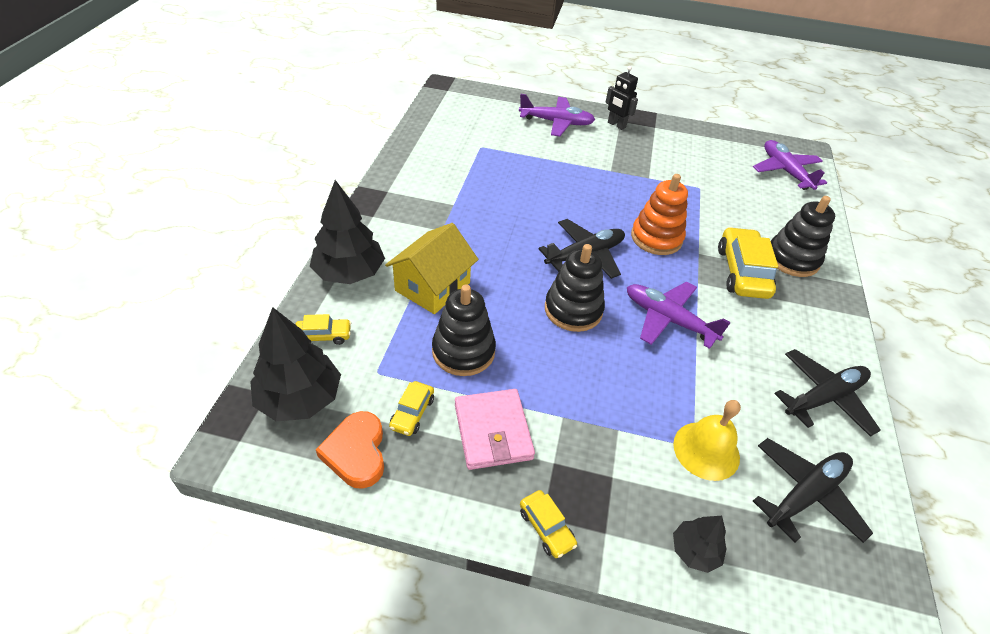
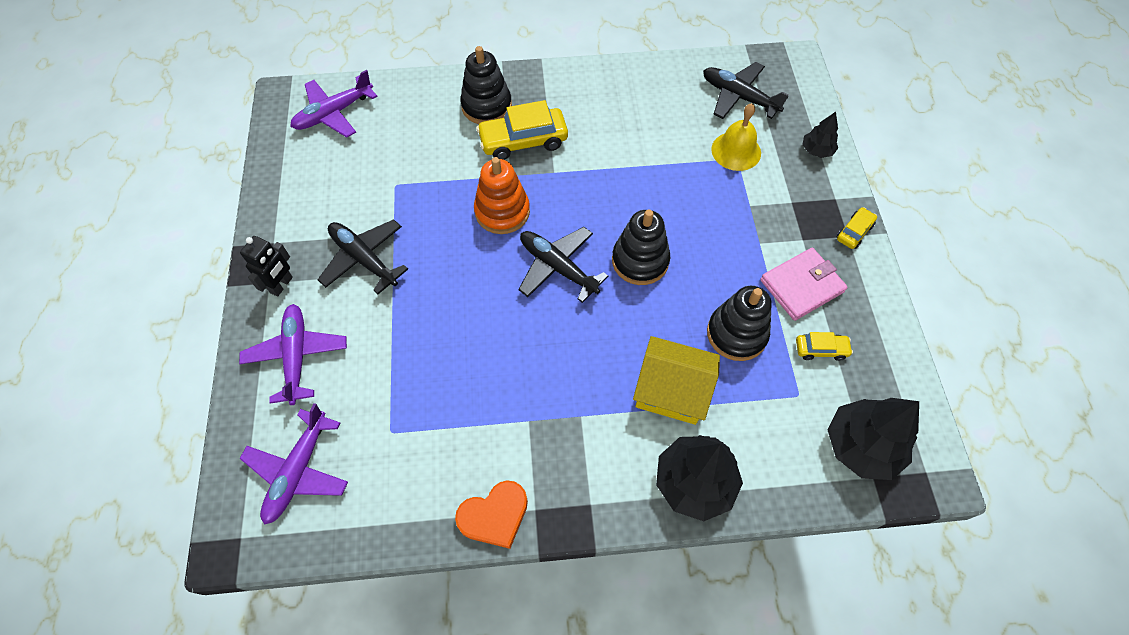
camera: 105 degrees left, 15 degrees up
yellow car [295,314,351,345] -> none
orange heart [316,411,384,489] -> orange heart moved to [455,480,528,549]
purple plane [627,282,731,349] -> purple plane moved to [239,403,348,525]
black plane [774,349,881,437] -> black plane moved to [318,219,408,294]

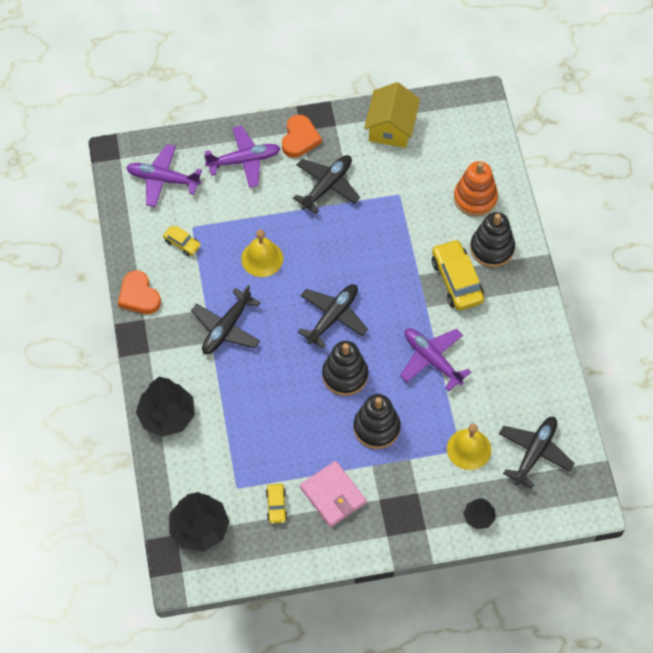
camera: 85 degrees right, 0 degrees up
black robot [240,236,293,297] -> orange heart [282,115,322,158]
purple plane [290,70,378,138] -> purple plane moved to [400,328,471,391]
orange stacking toy [474,157,530,234] -> orange stacking toy moved to [454,161,498,217]
yellow house [633,336,720,425] -> yellow house moved to [364,82,420,148]
black stacking toy [707,286,772,361] -> black stacking toy moved to [354,394,400,449]
yellow car [837,207,877,249] -> yellow car moved to [163,226,201,256]
none -> black plane [191,285,261,354]
none -> yellow bell [241,230,283,277]

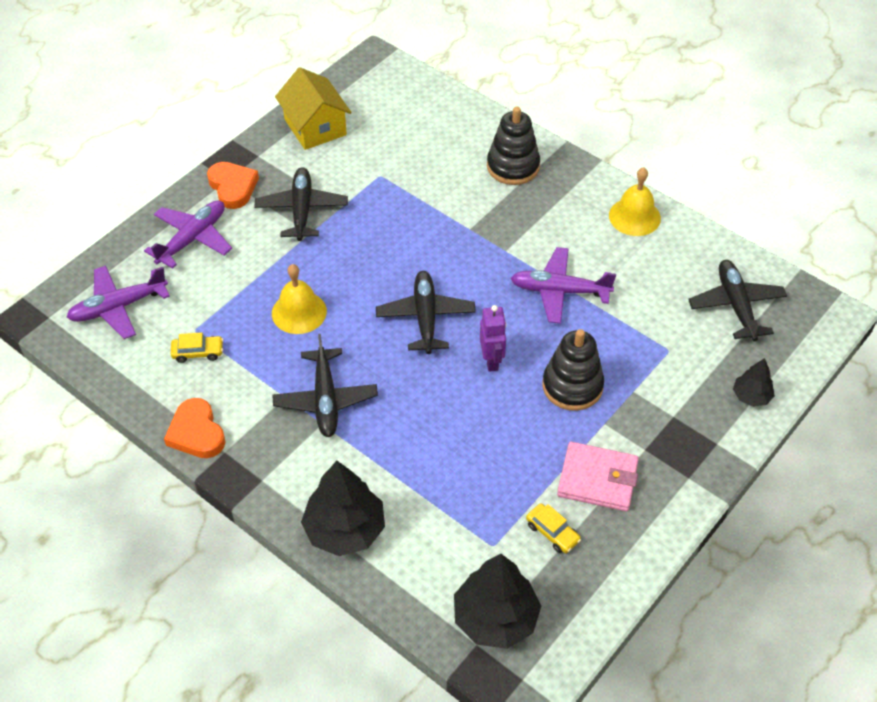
camera: 40 degrees left, 10 degrees down
orange heart [118,270,161,314] -> orange heart turned 45 degrees clockwise [164,398,226,458]
black stacking toy [322,341,368,396] -> purple robot [480,305,506,372]
yellow car [432,239,484,311] -> none
yellow bell [447,424,491,470] -> yellow bell moved to [609,167,661,236]
orange stacking toy [454,161,498,217] -> none

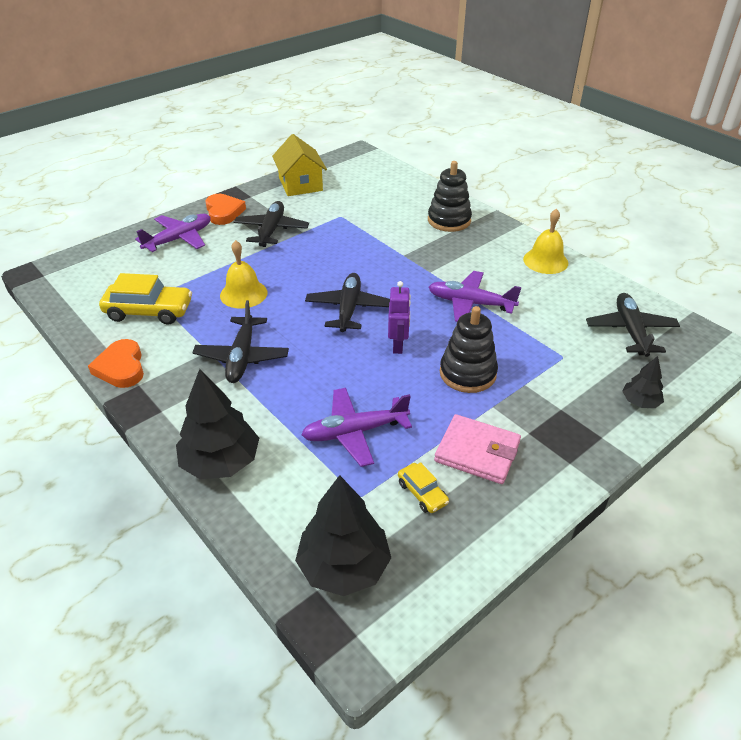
camera: 10 degrees right, 10 degrees down
purple plane [67,265,170,339] -> purple plane moved to [301,388,412,467]
yellow car [171,332,223,363] -> yellow car [99,273,192,325], size x1.92

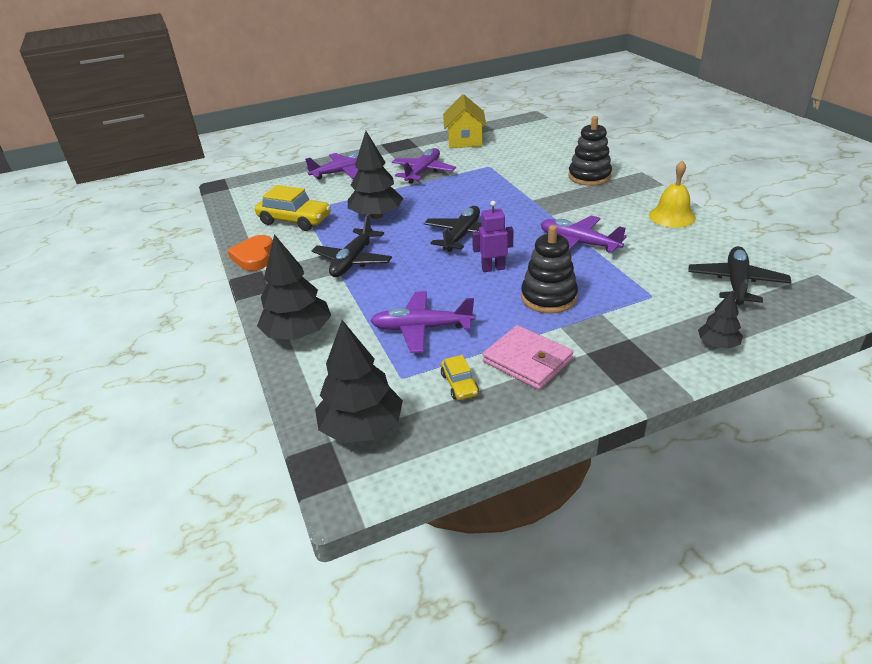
camera: 20 degrees right, 5 degrees down
orange heart [205,194,246,225] -> none
yellow bell [220,240,267,309] -> black tree [348,131,404,219]
black plane [233,201,309,247] -> purple plane [392,148,456,184]
purple robot [388,281,411,354] -> purple robot turned 120 degrees counterclockwise [472,201,514,272]

